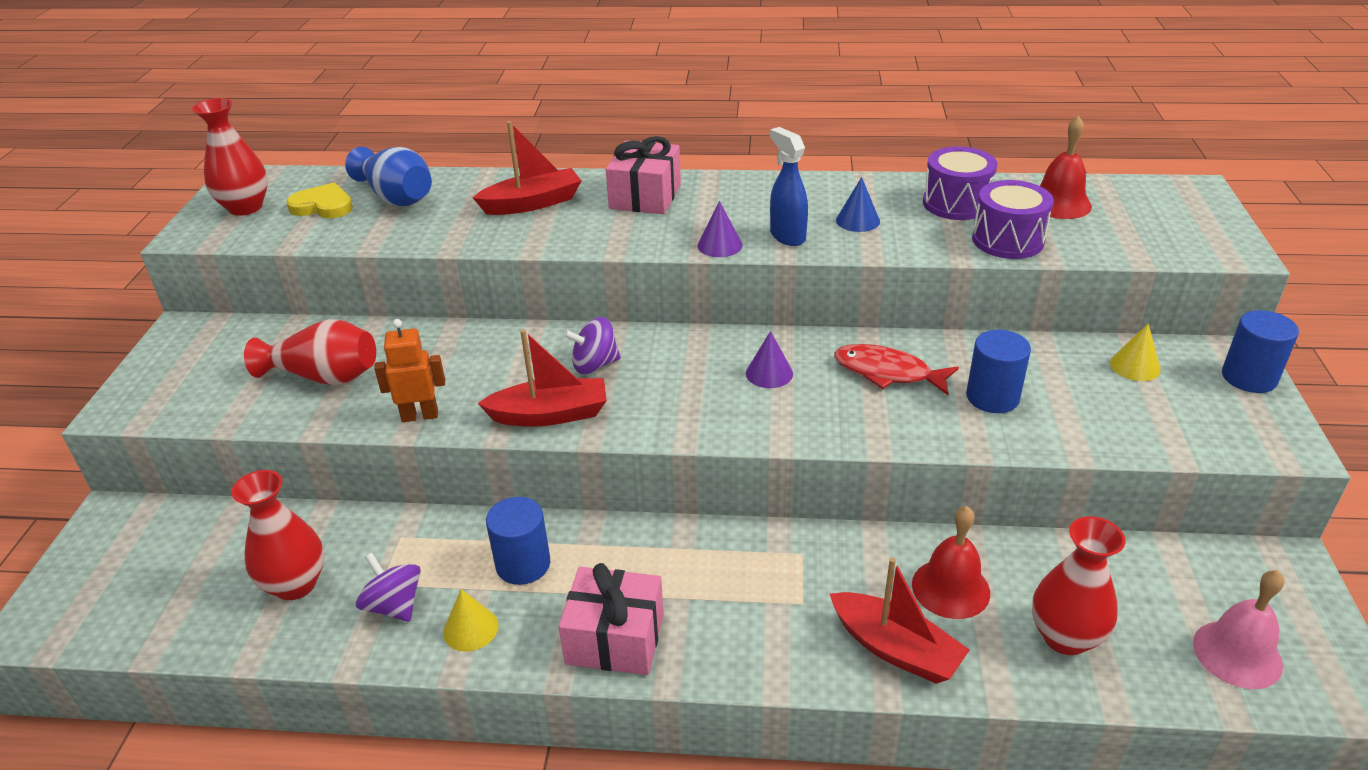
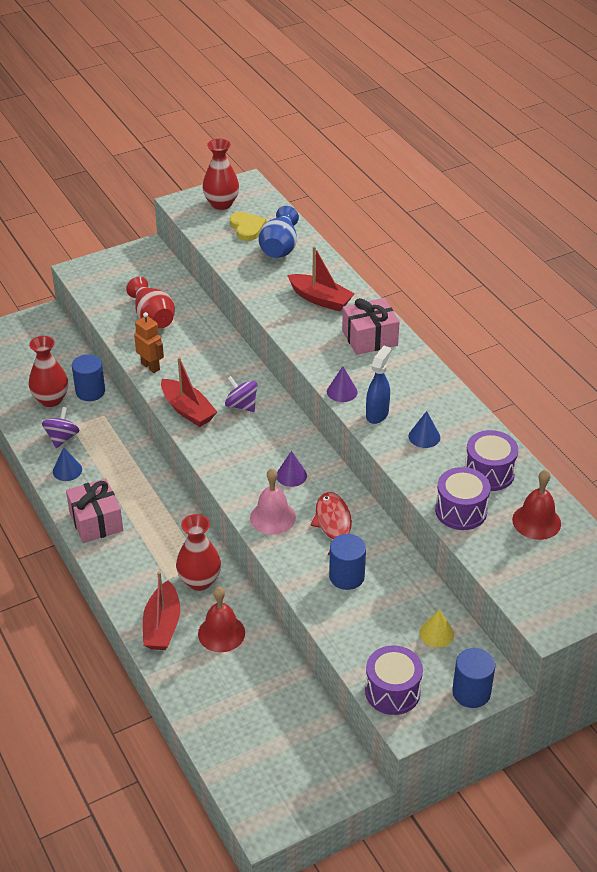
camera: 55 degrees right, 5 degrees up
yellow cone [443,589,499,652] -> blue cone [53,447,82,481]
blue cylinder [486,497,550,585] -> blue cylinder moved to [72,354,105,401]
red vase [1032,516,1125,655] -> red vase moved to [176,514,221,591]
pink bell [1193,570,1284,689] -> pink bell moved to [250,468,296,535]
none -> purple drum [365,646,423,715]

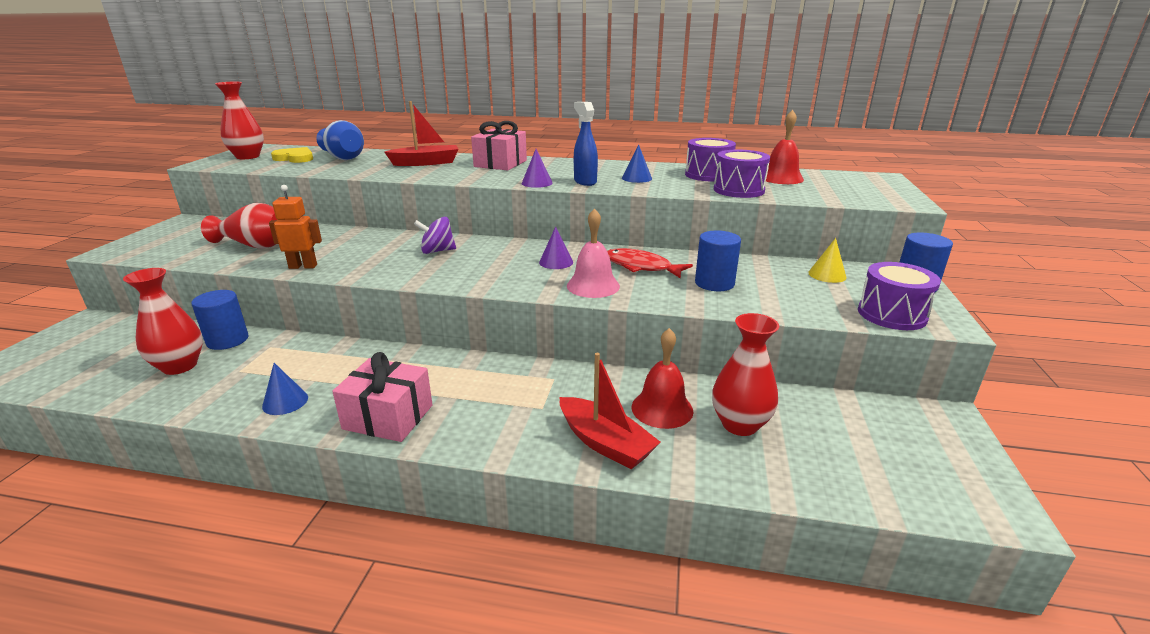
camera: 50 degrees left, 15 degrees down
purple spinning top [42,407,80,448] -> none
red boat [161,357,217,427] -> none
red vase [176,514,221,591] -> red vase moved to [712,313,779,436]

